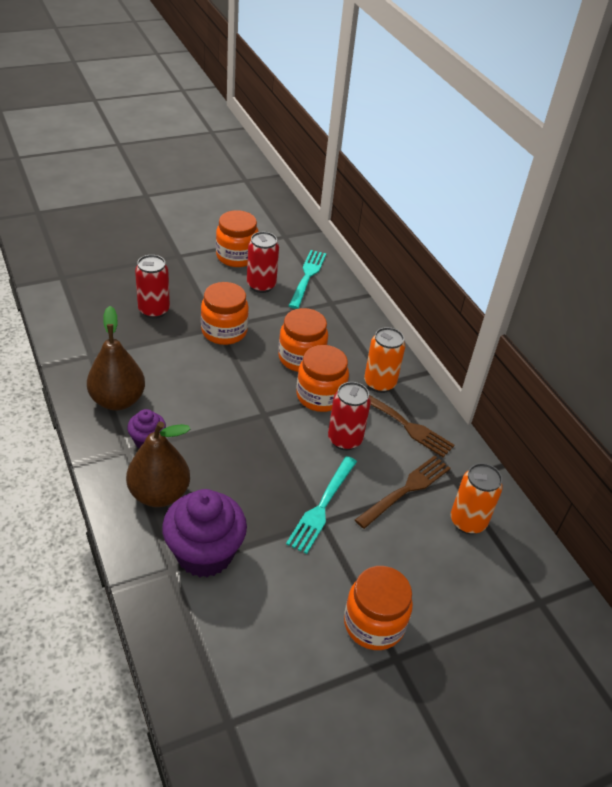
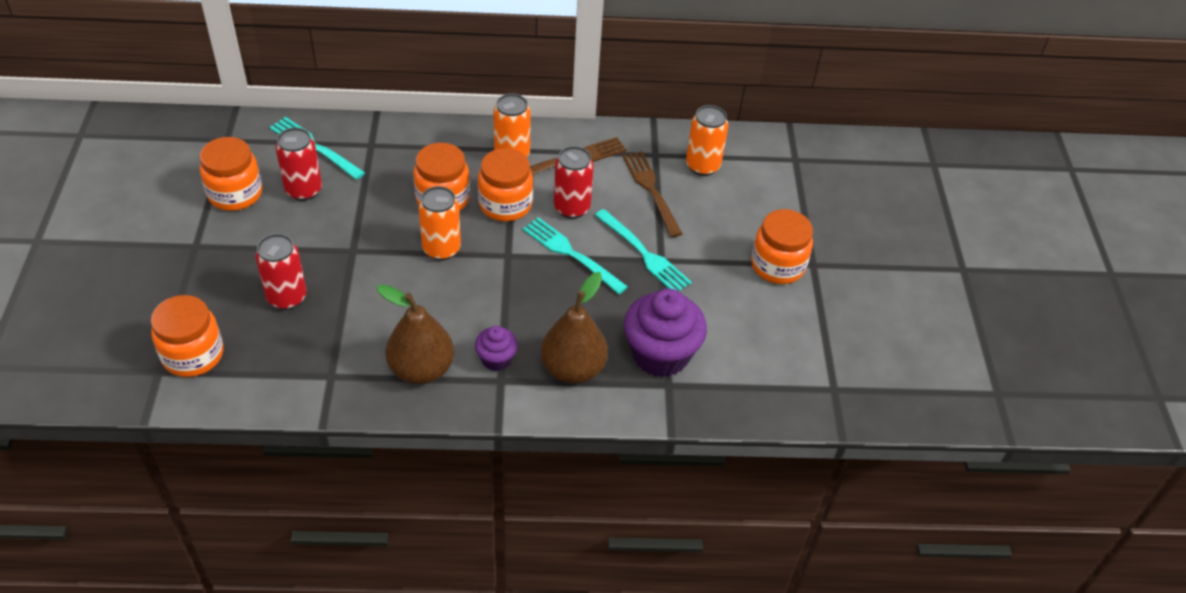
camera: 65 degrees left, 5 degrees up
orange jar [201,282,249,345] -> orange jar moved to [151,295,223,377]
none -> orange can [418,186,461,261]
none -> turquoise fork [523,217,628,294]

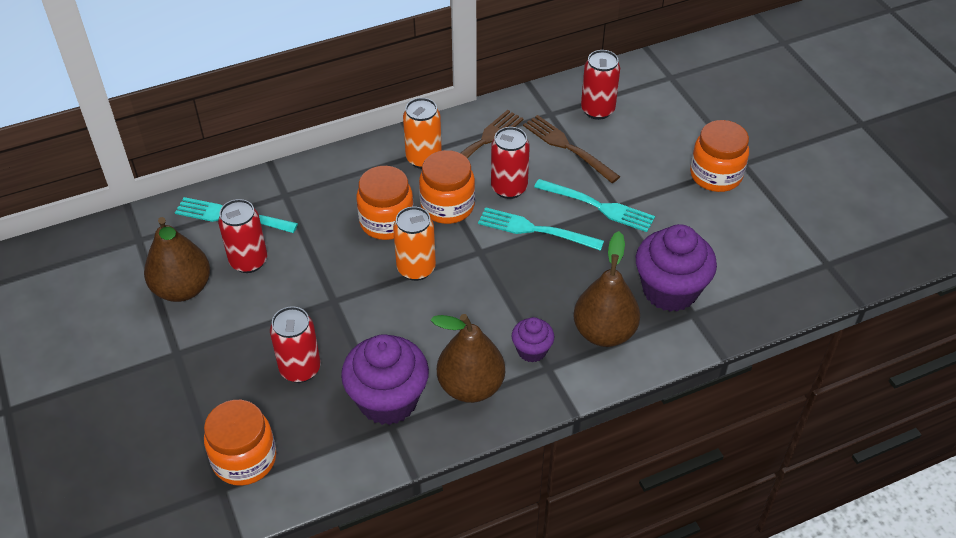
camera: 20 degrees left, 0 degrees up
orange jar [200,137,262,211] -> brown pear [144,217,210,302]
orange can [686,105,729,176] -> red can [581,50,620,120]
none -> purple cupcake [341,334,429,425]

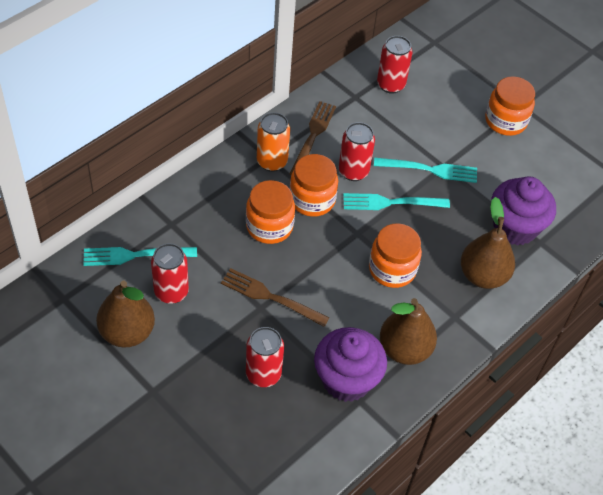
camera: 25 degrees left, 5 degrees up
orange jar [204,400,276,486] -> orange jar moved to [369,223,422,288]
orange can [393,207,436,281] -> none
purple cupcake [512,317,554,363] -> none
brown fork [523,115,620,183] -> brown fork moved to [221,268,330,327]

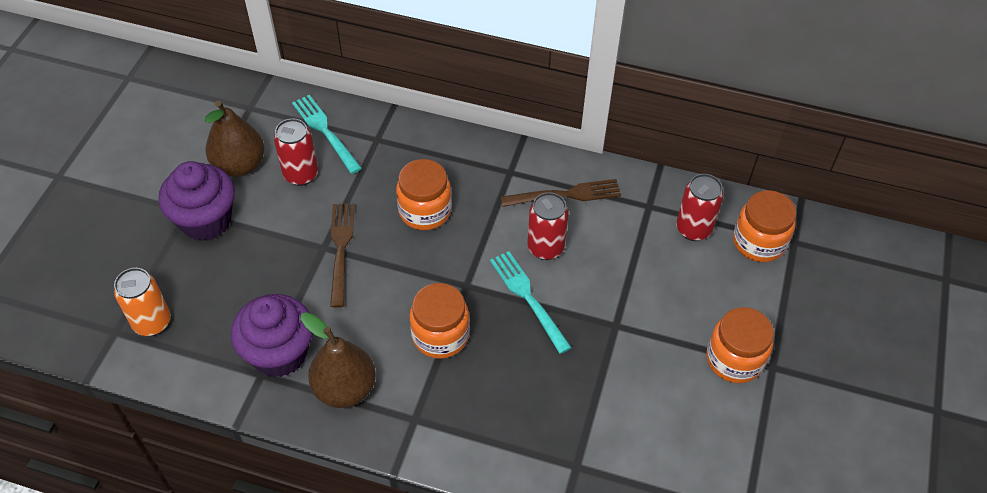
camera: 65 degrees right, 0 degrees up
red can [246,327,284,387] -> none
orange can [257,112,290,172] -> orange can moved to [114,268,171,336]
orange jar [290,154,338,217] -> orange jar moved to [733,190,796,262]
turquoise fork [374,157,477,183] -> none
brown pear [461,197,515,289] -> none
purple cupcake [491,176,556,245] -> purple cupcake moved to [158,161,235,241]

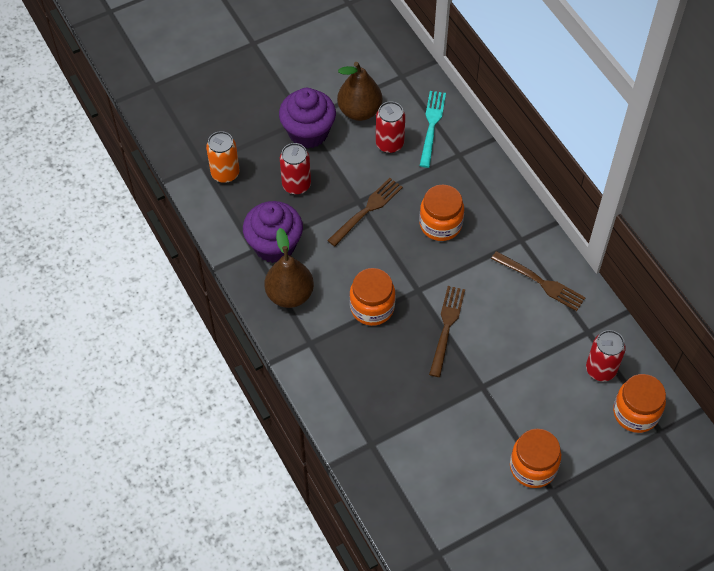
camera: 45 degrees right, 5 degrees up
turquoise fork [490,251,572,354] -> brown fork [429,286,465,377]
red can [527,192,569,260] -> red can moved to [280,143,311,195]

